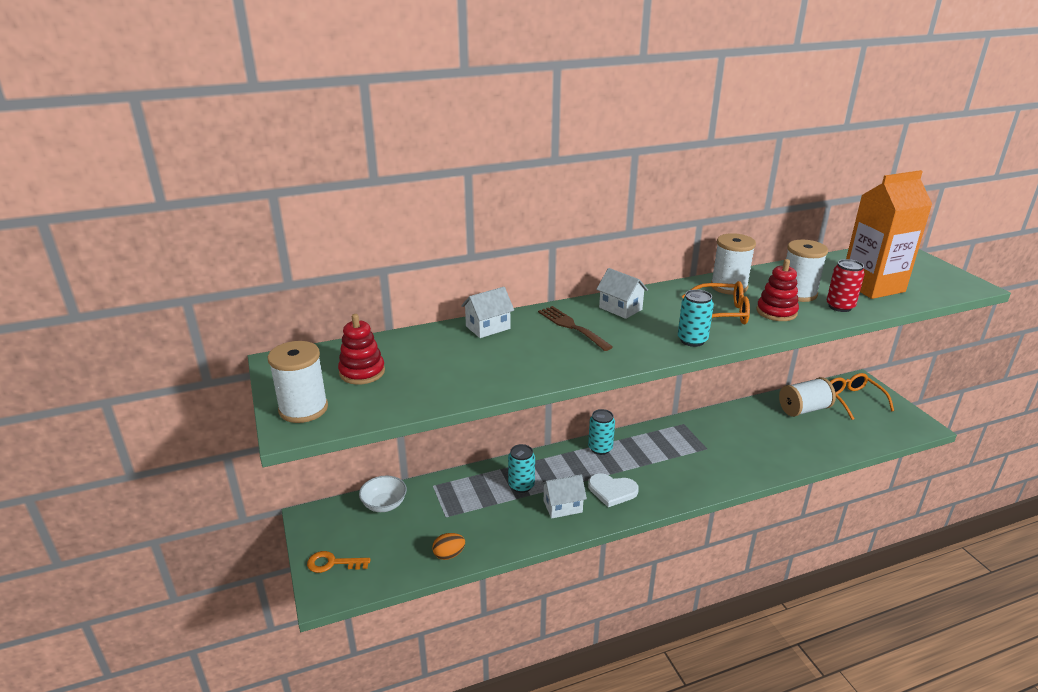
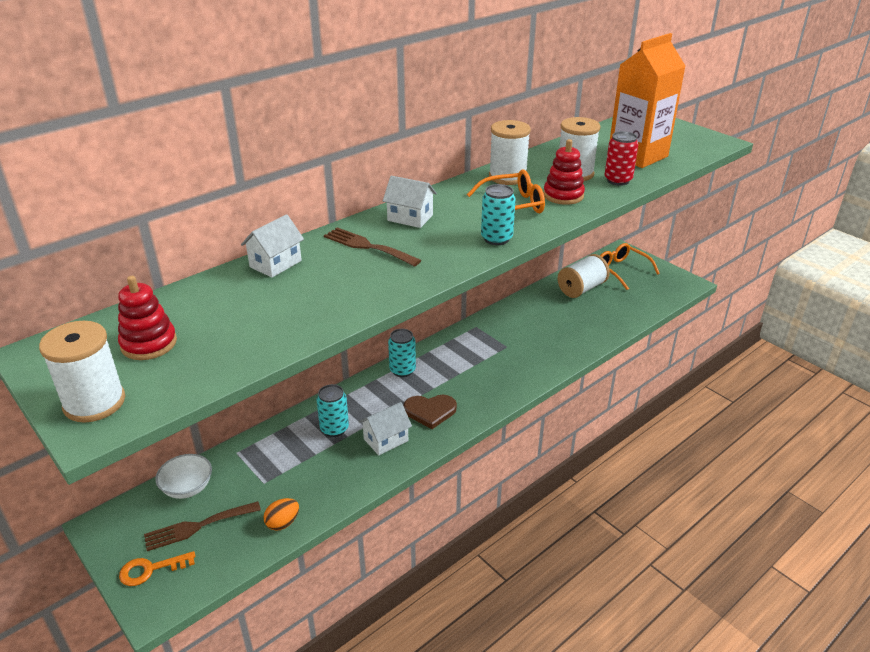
camera: 20 degrees left, 5 degrees up
white heart [588,473,639,507] -> brown heart [404,395,457,429]
none -> brown fork [144,501,261,551]

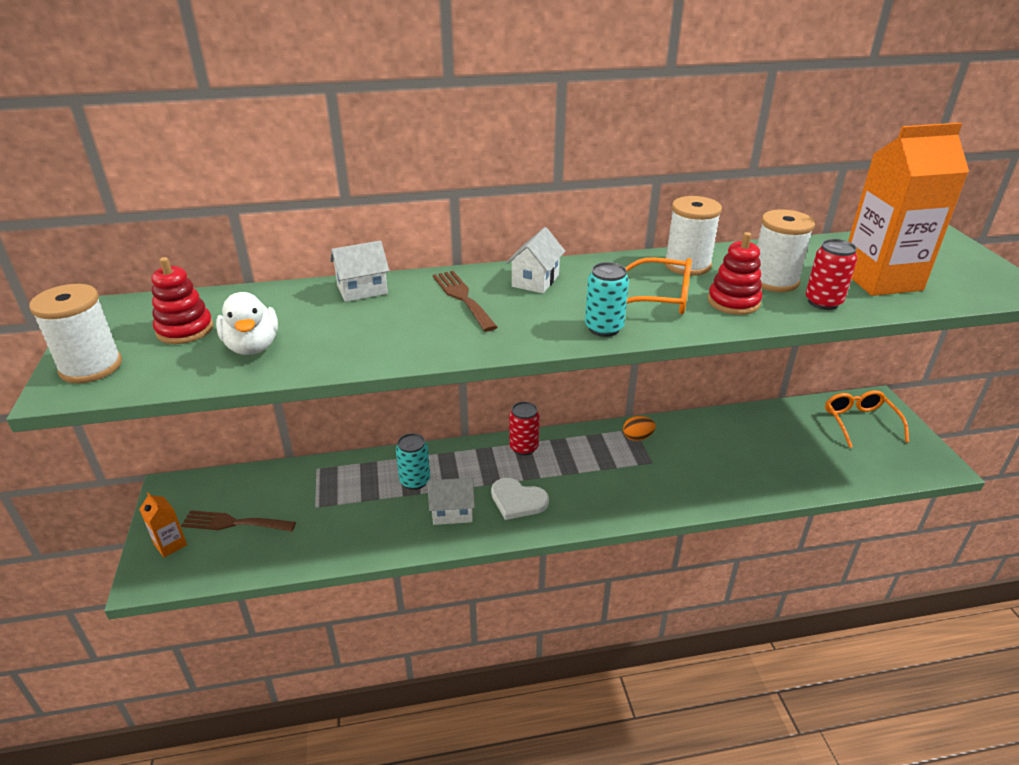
camera: 30 degrees right, 0 degrees up
orange key [119,551,195,586] -> orange carton [139,492,187,558]
white bowl [155,454,212,499] -> none
orange egg [263,498,299,531] -> orange egg moved to [623,416,656,441]
white house [383,176,437,228] -> white house turned 60 degrees clockwise [506,227,565,293]
turquoise can [388,329,416,377] -> red can [509,402,540,456]
brown heart [404,395,457,429] -> white heart [491,478,549,520]
white spool [558,254,610,298] -> none
none -> white duck [216,292,278,355]

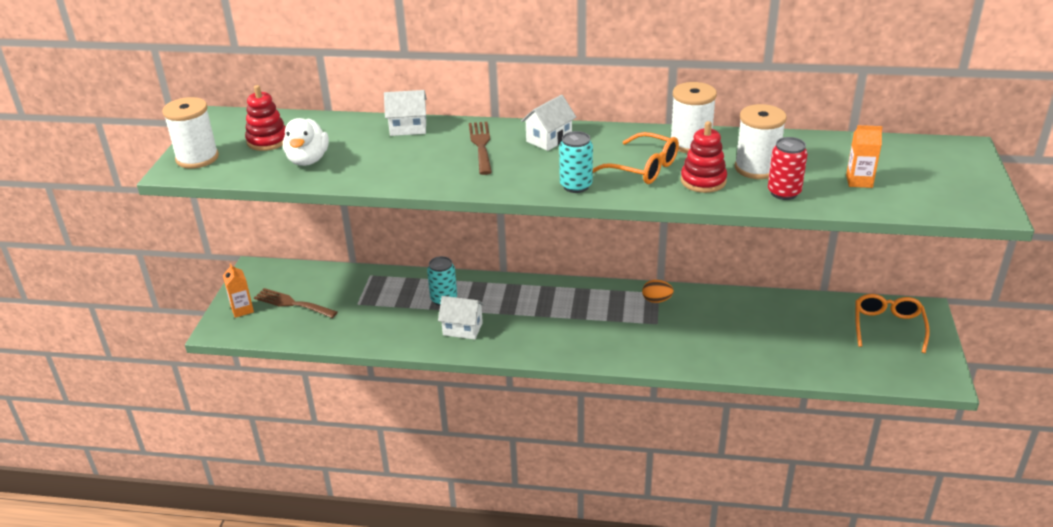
camera: 20 degrees right, 0 degrees up
white heart [491,478,549,520] -> none
red can [509,402,540,456] -> none
orange carton [848,123,969,296] -> orange carton [846,125,883,188], size x0.43

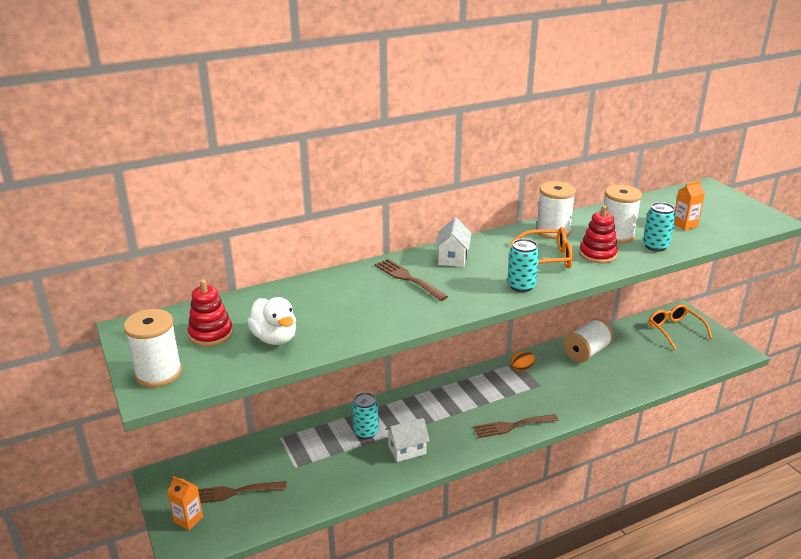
camera: 35 degrees left, 5 degrees down
white house [384,90,427,136] -> none
red can [768,137,808,200] -> turquoise can [643,202,676,252]
none -> brown fork [473,414,559,438]
none -> white spool [564,318,614,363]

